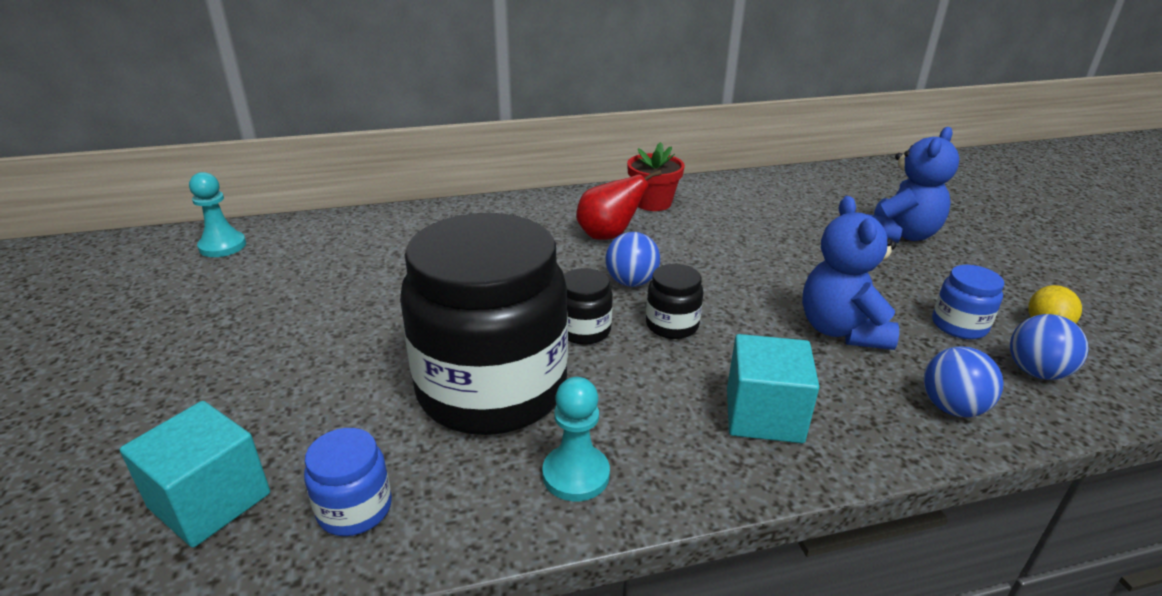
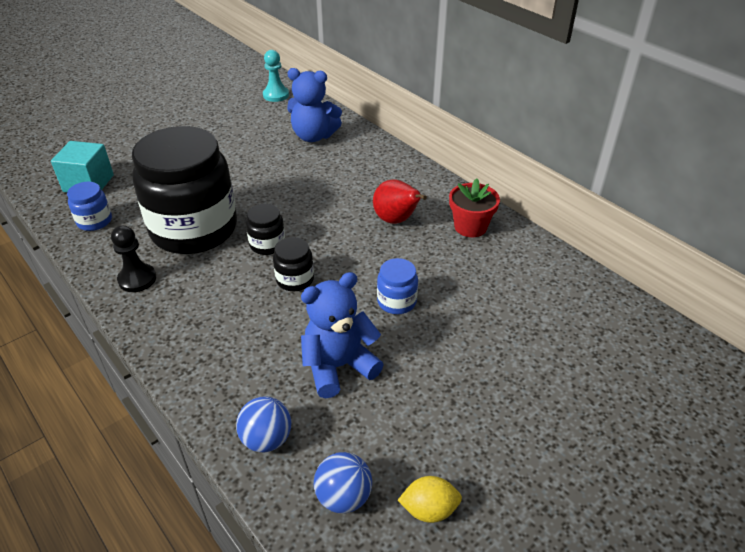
camera: 65 degrees right, 10 degrees up
turquoise pawn [542,377,610,501] -> black pawn [111,225,156,292]
blue ball [606,232,660,287] -> none
turquoise cube [727,334,819,443] -> none
blue teddy bear [867,127,959,243] -> blue teddy bear moved to [287,68,342,142]
blue jar [932,265,1004,339] -> blue jar moved to [377,258,418,314]

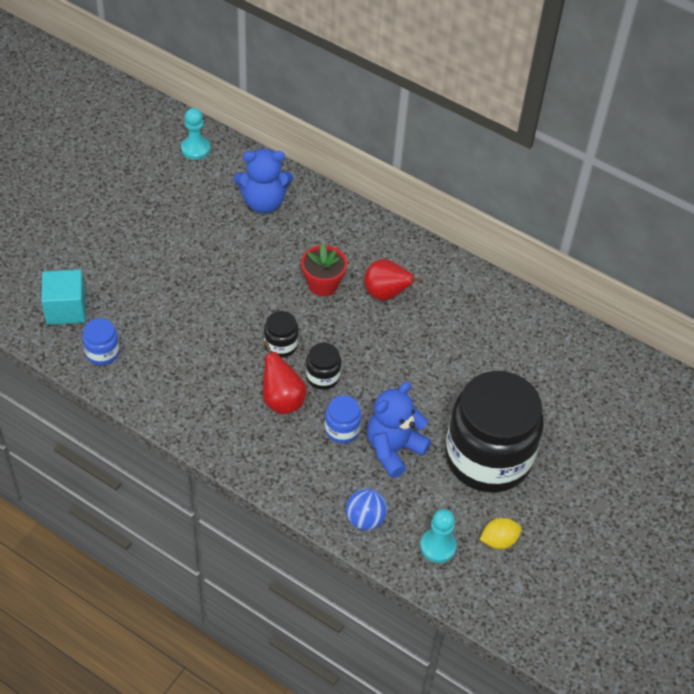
camera: 20 degrees left, 10 degrees up
black pawn [111,225,156,292] -> none
black jar [132,126,237,254] -> black jar moved to [445,371,544,493]
blue ball [314,452,372,514] -> turquoise pawn [420,509,457,563]
blue jar [377,258,418,314] -> blue jar moved to [325,395,362,443]
red flower pot [449,178,500,237] -> red flower pot moved to [301,244,347,296]
none -> red pear [263,340,306,414]

